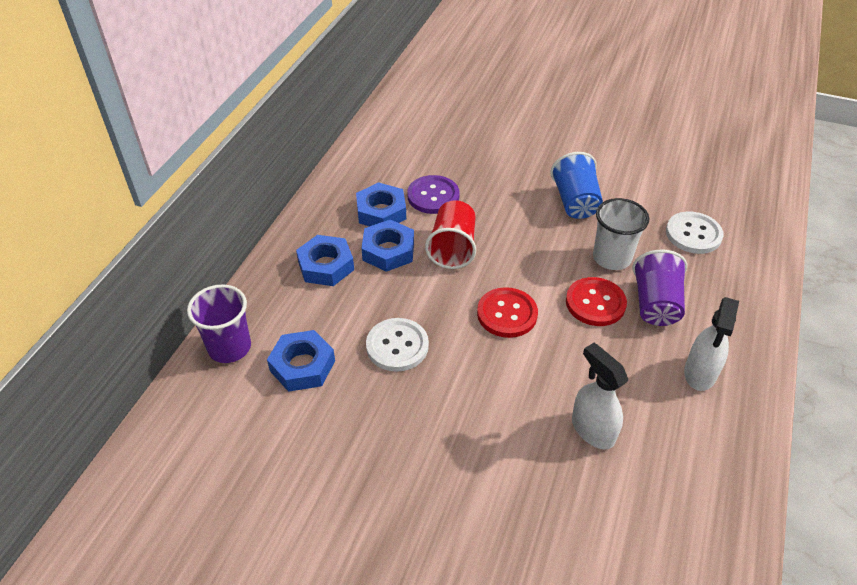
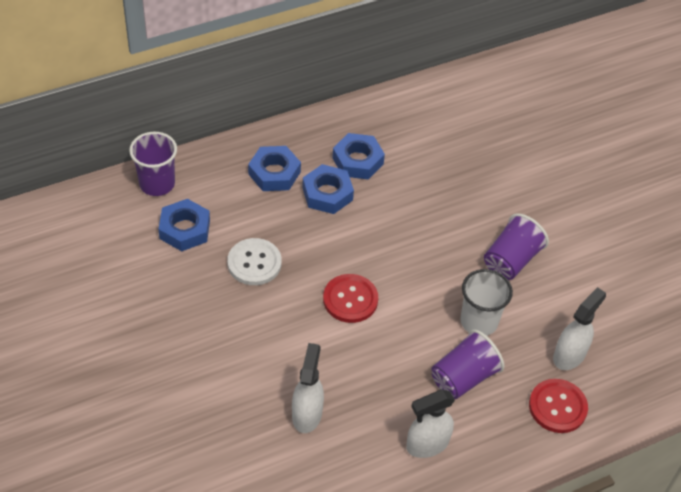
camera: 40 degrees right, 5 degrees up
purple button [407,175,460,214] -> none
red cup [425,200,476,269] -> none
blue cup [550,152,603,219] -> purple cup [484,213,549,280]
red button [566,277,627,326] -> red button moved to [529,379,588,433]
white button [666,212,723,254] -> white spray bottle [553,287,606,370]

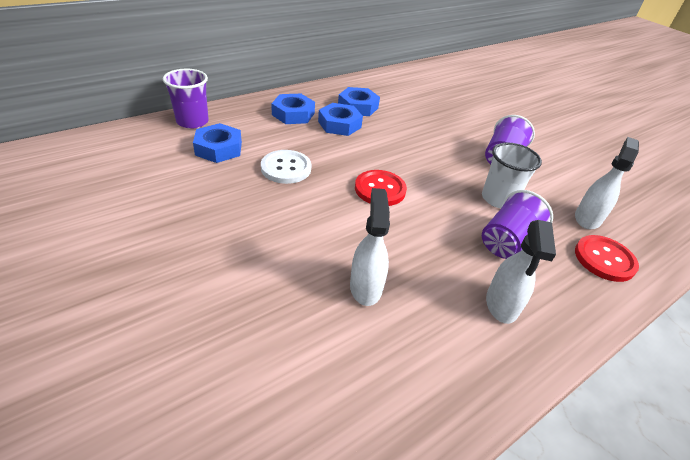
camera: 10 degrees left, 10 degrees down
white spray bottle [406,389,455,458] -> white spray bottle turned 45 degrees counterclockwise [486,220,556,324]

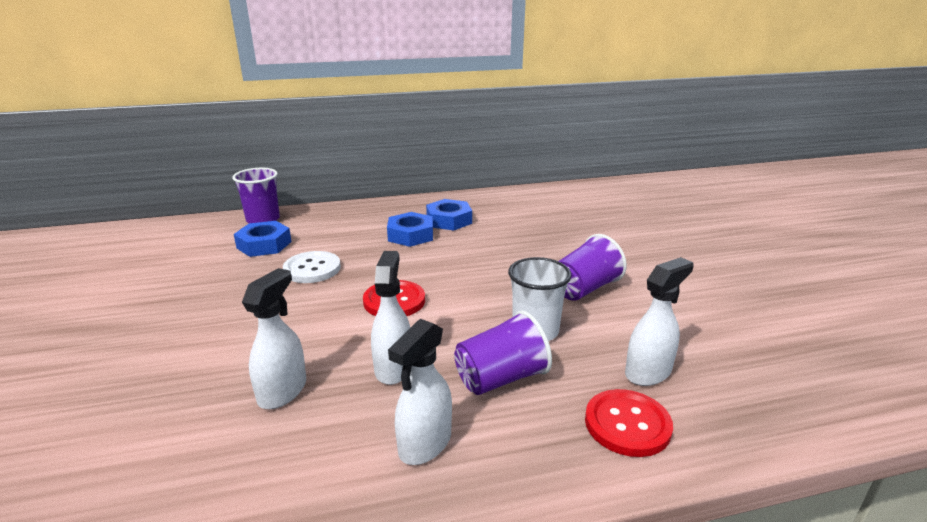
camera: 25 degrees right, 15 degrees down
blue nut [271,94,315,124] -> none
none -> white spray bottle [371,251,410,385]

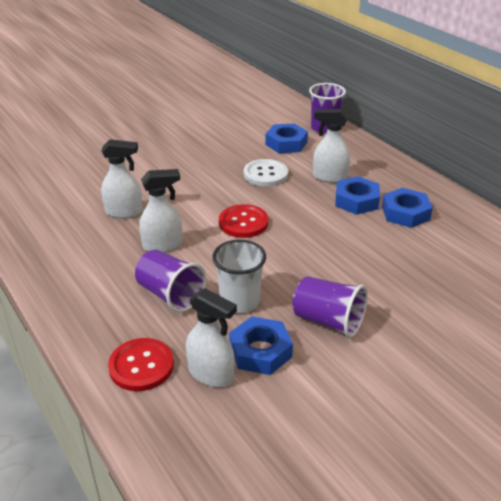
camera: 70 degrees right, 10 degrees up
white spray bottle [388,319,452,465] -> white spray bottle moved to [313,109,350,183]
none -> blue nut [229,316,293,375]

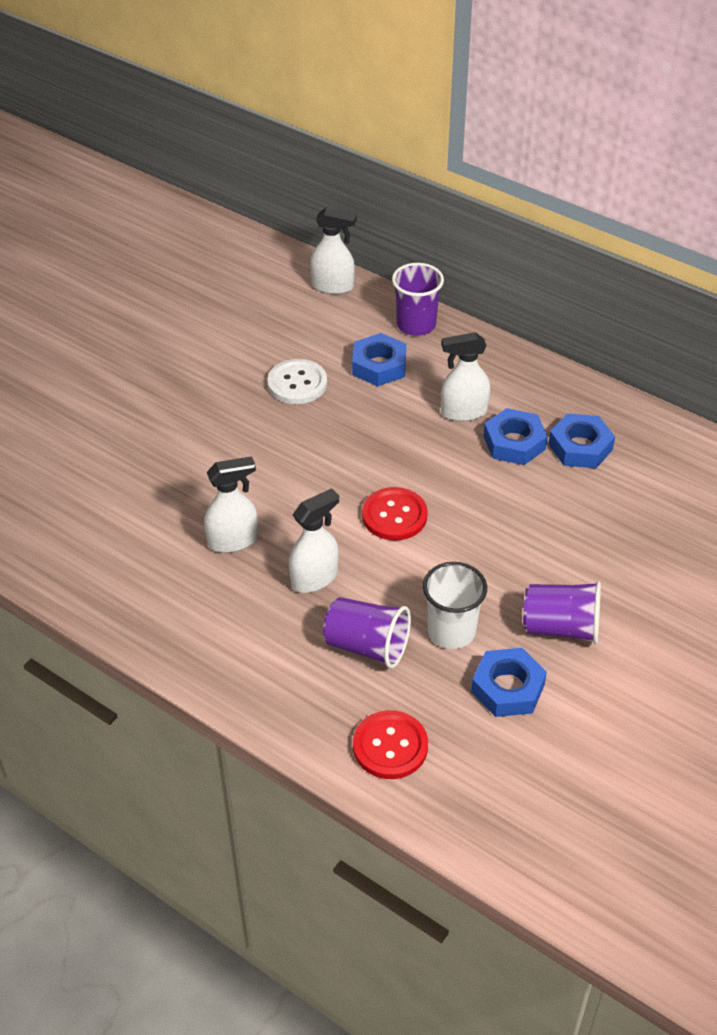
camera: 20 degrees left, 10 degrees up
white spray bottle [186,288,237,387] -> white spray bottle moved to [310,207,357,294]
white button [244,159,288,187] -> white button moved to [267,359,327,404]

